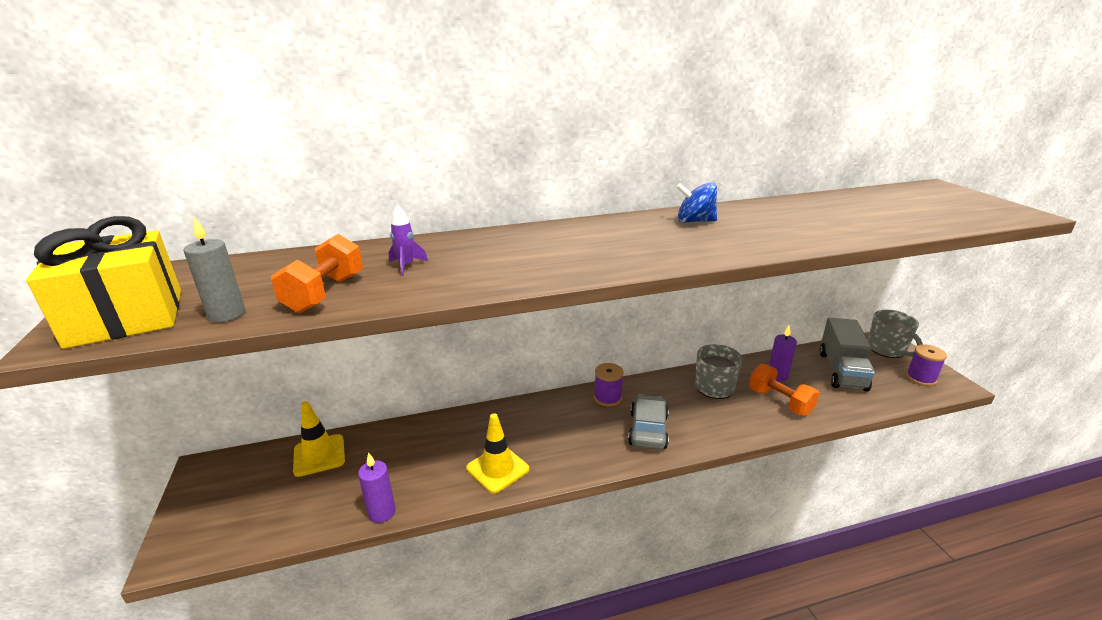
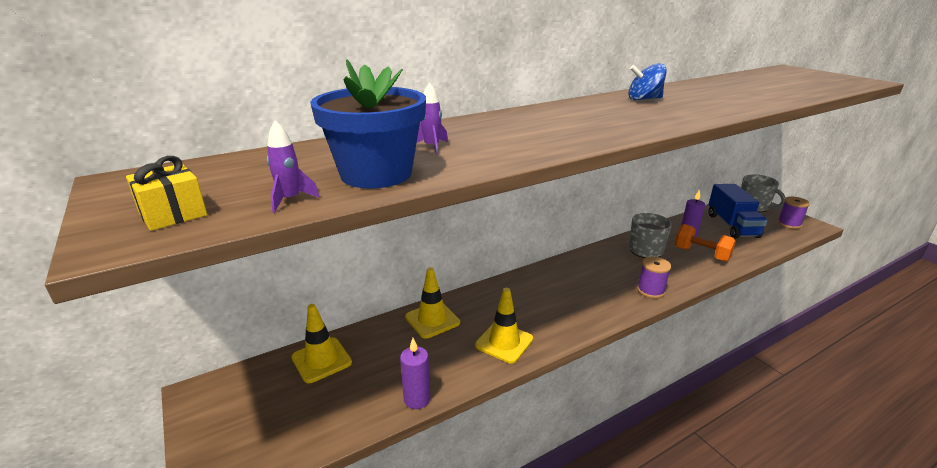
camera: 15 degrees left, 0 degrees up
yellow gift [26,216,181,349] -> yellow gift [126,156,207,231], size x0.50
grey candle [183,217,245,322] -> purple rocket [267,120,320,213]
orange dumbbell [271,234,363,313] -> blue flower pot [310,59,426,189]
purple spool [594,363,624,407] -> purple spool moved to [637,257,671,298]
grey car [628,394,669,450] -> none
grey truck [820,317,875,392] -> blue truck [708,184,767,239]
none -> yellow traffic cone [405,267,460,339]

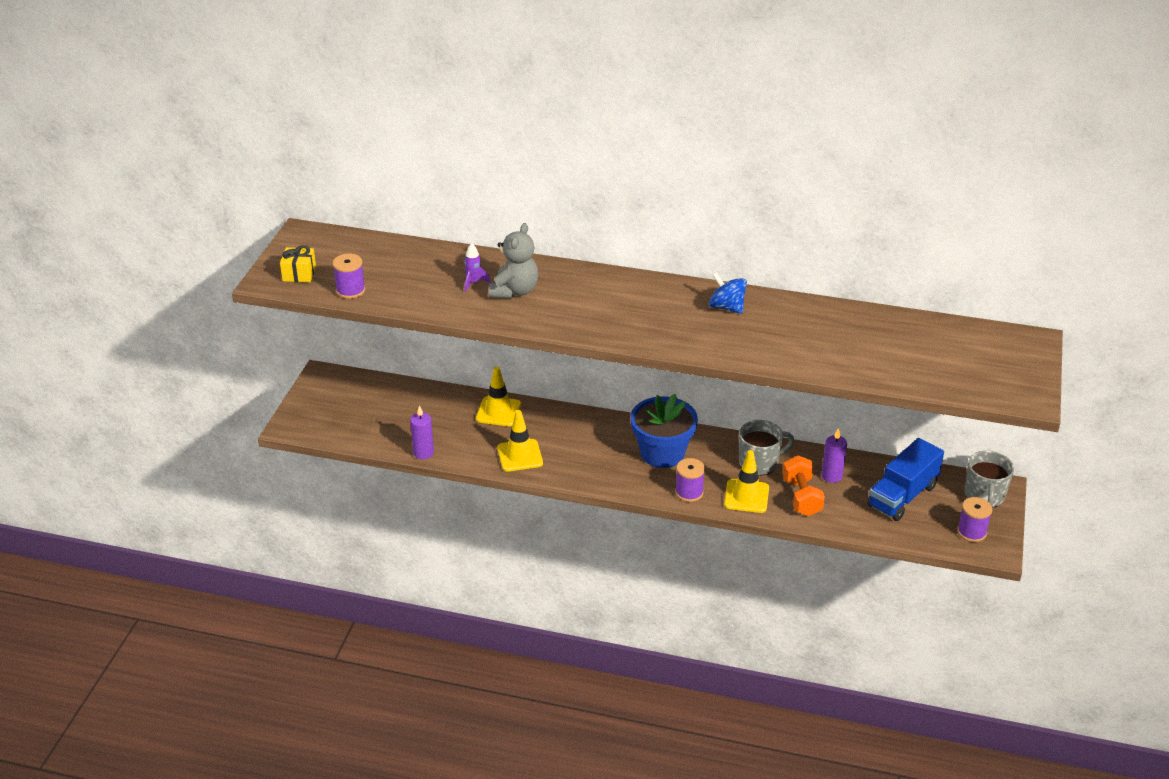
camera: 45 degrees right, 10 degrees up
purple rocket [267,120,320,213] -> purple spool [332,254,365,299]
yellow traffic cone [291,304,352,383] -> yellow traffic cone moved to [724,450,769,513]
blue flower pot [310,59,426,189] -> blue flower pot moved to [631,394,698,468]
none -> grey teddy bear [489,223,538,299]

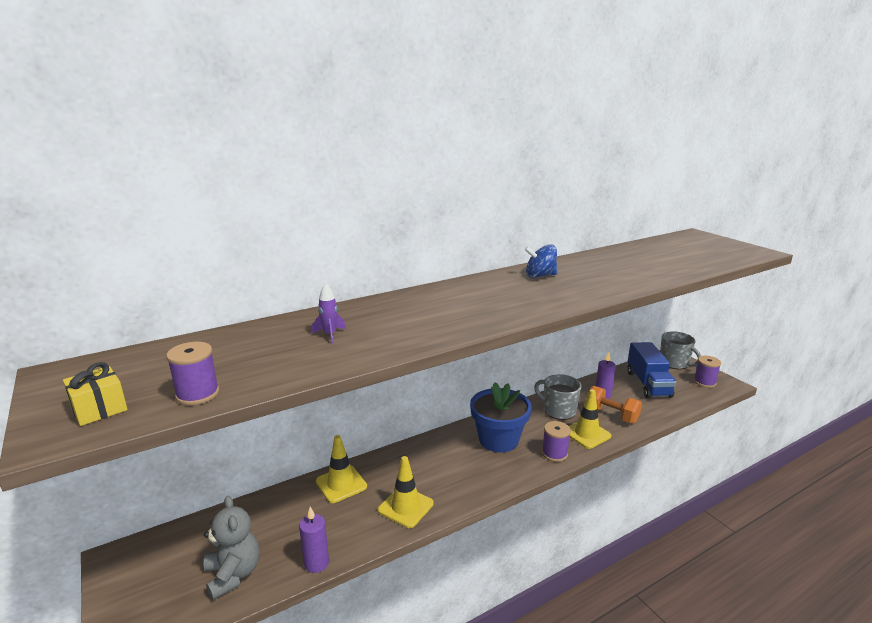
camera: 45 degrees left, 15 degrees down
grey teddy bear [489,223,538,299] -> grey teddy bear moved to [204,496,259,600]
grey mug [739,420,794,476] -> grey mug turned 75 degrees counterclockwise [534,374,582,420]

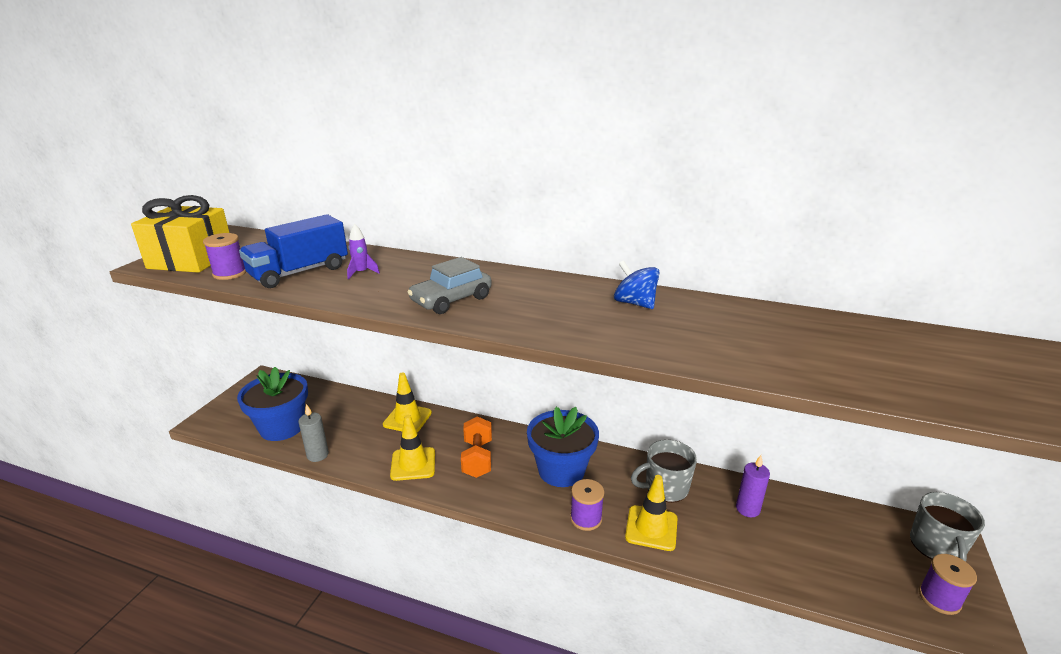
camera: 50 degrees right, 5 degrees up
yellow gift [63,362,128,426] -> yellow gift [131,195,229,273], size x1.98
grey teddy bear [204,496,259,600] -> blue flower pot [237,367,308,441]
purple candle [299,507,329,573] -> grey candle [299,404,329,462]
grey mug [534,374,582,420] -> grey mug turned 105 degrees counterclockwise [631,440,697,503]
orange dumbbell [586,386,642,423] -> orange dumbbell moved to [461,416,492,478]
blue truck [627,342,676,398] -> blue truck moved to [239,214,348,288]
none -> grey car [408,257,492,314]

